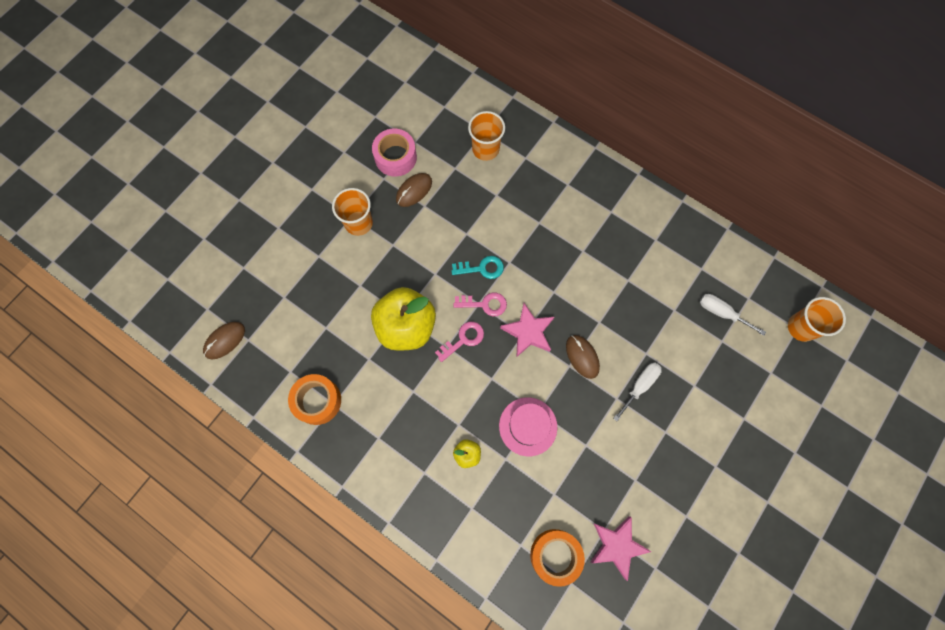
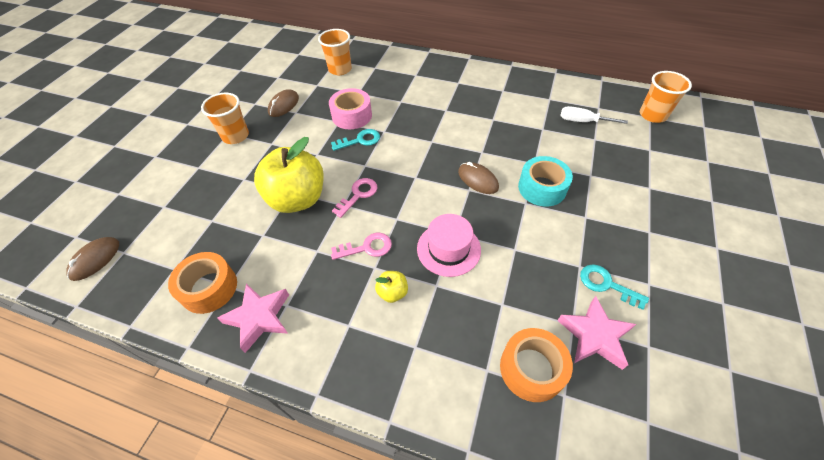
camera: 15 degrees left, 20 degrees down
pink tape [372,129,417,177] -> pink tape moved to [329,88,372,129]
pink key [454,293,507,316] -> pink key moved to [331,233,392,260]
pink star [500,303,554,357] -> pink star moved to [218,283,289,353]
white screwdriver [613,362,662,421] -> turquoise tape [518,156,573,206]
none -> turquoise key [580,265,649,310]

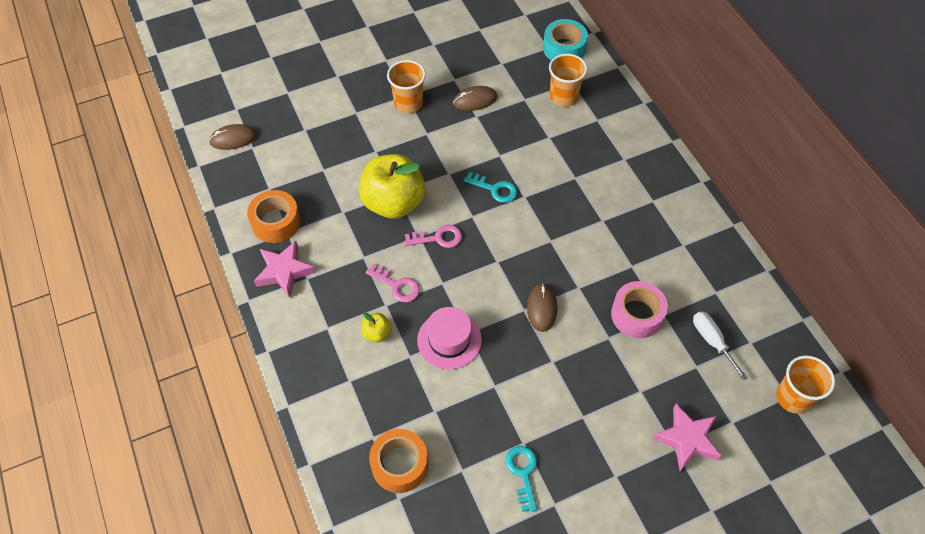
camera: 45 degrees right, 5 degrees up
pink tape [329,88,372,129] -> pink tape moved to [611,281,668,338]
turquoise tape [518,156,573,206] -> turquoise tape moved to [543,19,588,60]
pink star [557,296,636,370] -> pink star moved to [652,404,721,471]

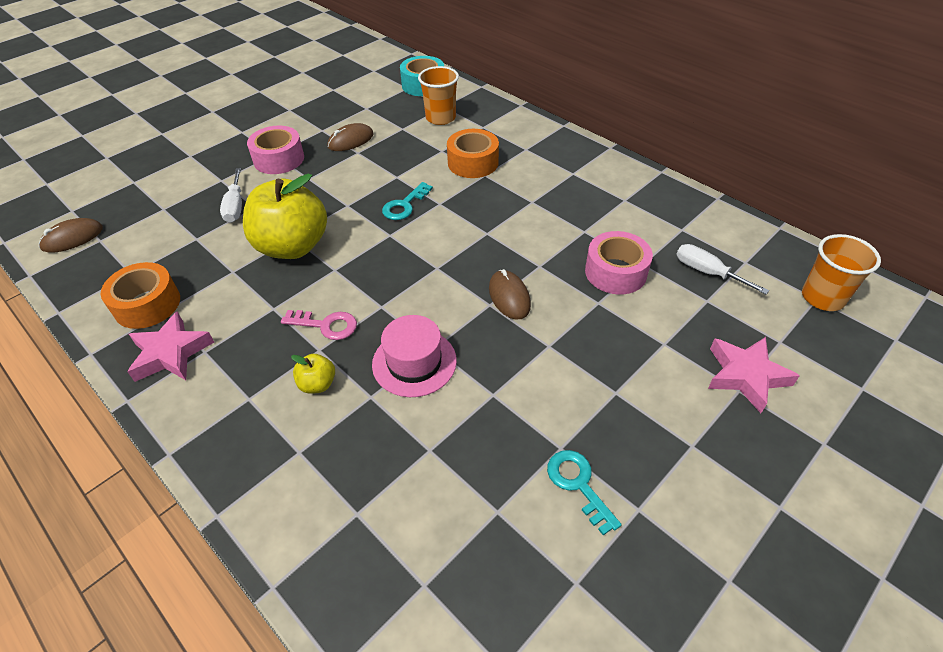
camera: 20 degrees left, 10 degrees down
orange tape [369,429,428,493] -> orange tape moved to [447,129,499,178]
orange cup [387,60,426,113] -> pink tape [247,126,304,174]
pink key [404,225,462,248] -> none
turquoise key [464,172,517,203] -> turquoise key turned 120 degrees clockwise [382,182,433,220]
none -> white screwdriver [220,168,242,223]

